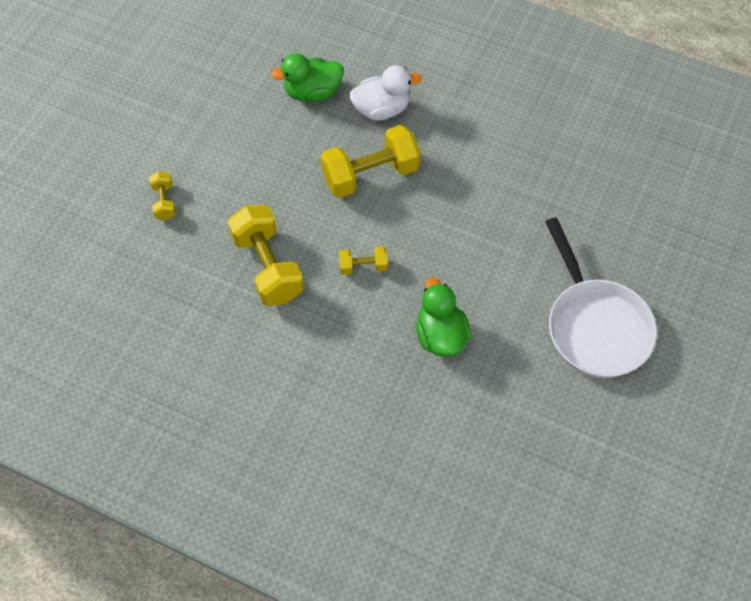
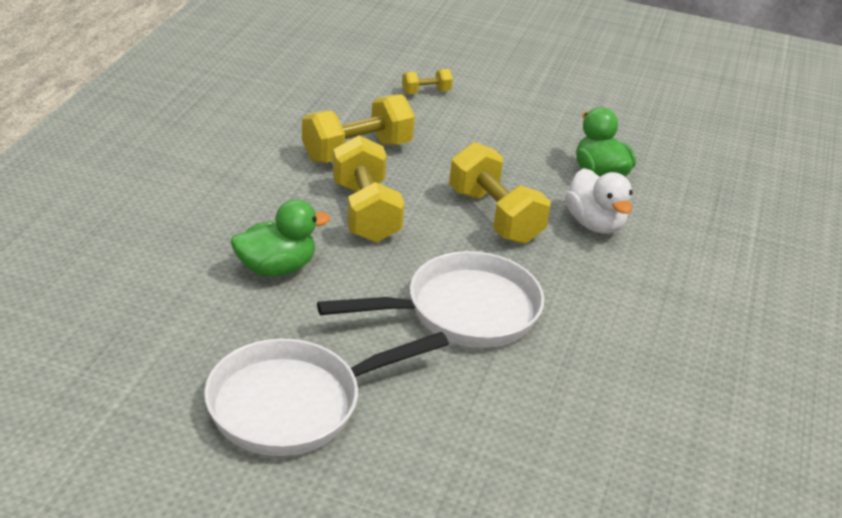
camera: 80 degrees right, 25 degrees down
yellow dumbbell [339,246,388,275] -> yellow dumbbell [333,135,405,243], size x2.04
none -> white pan [317,251,544,348]

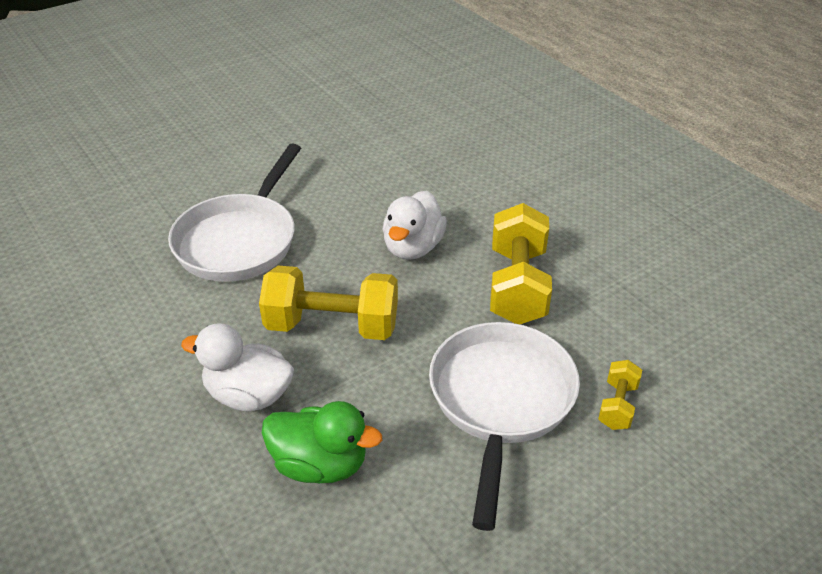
camera: 130 degrees right, 5 degrees up
white pan [204,332,449,456] -> white pan moved to [429,322,580,531]
green duck [231,199,330,276] -> none
yellow dumbbell [333,135,405,243] -> white duck [382,190,447,260]

